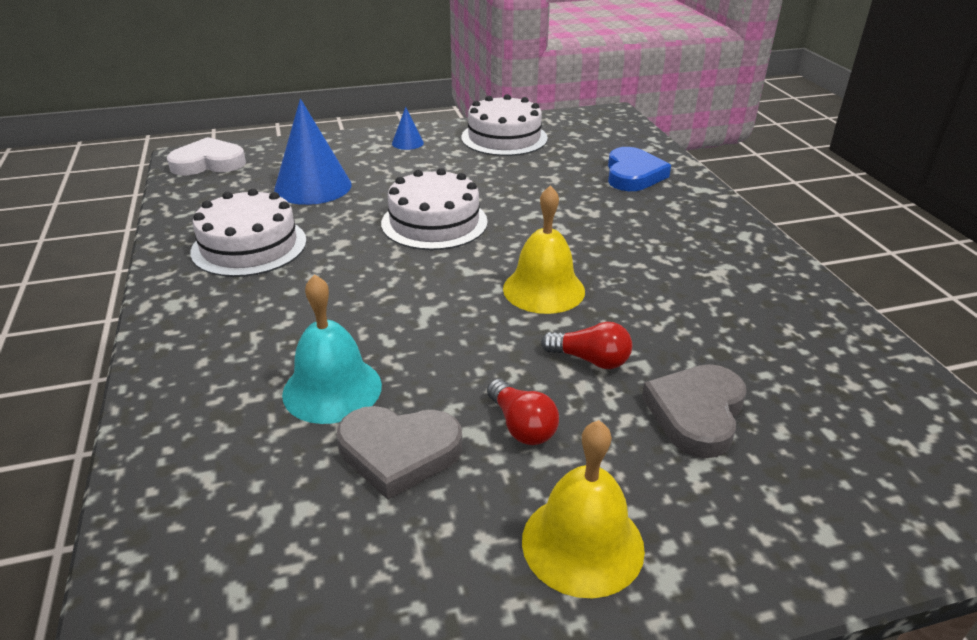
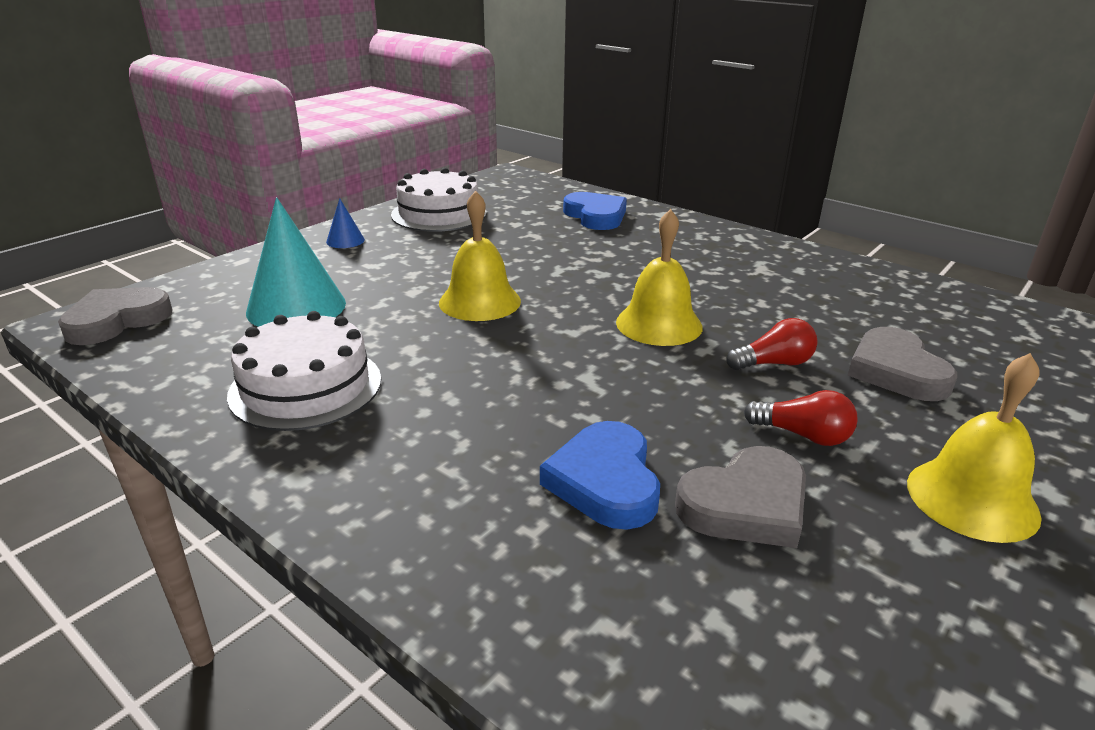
camera: 35 degrees left, 5 degrees down
white heart [167,137,246,175] -> grey heart [58,287,173,345]
blue cone [274,99,351,205] -> turquoise cone [246,197,346,327]
turquoise bell [282,274,382,424] -> blue heart [540,421,660,530]
white cake [381,168,488,250] -> yellow bell [439,190,521,321]

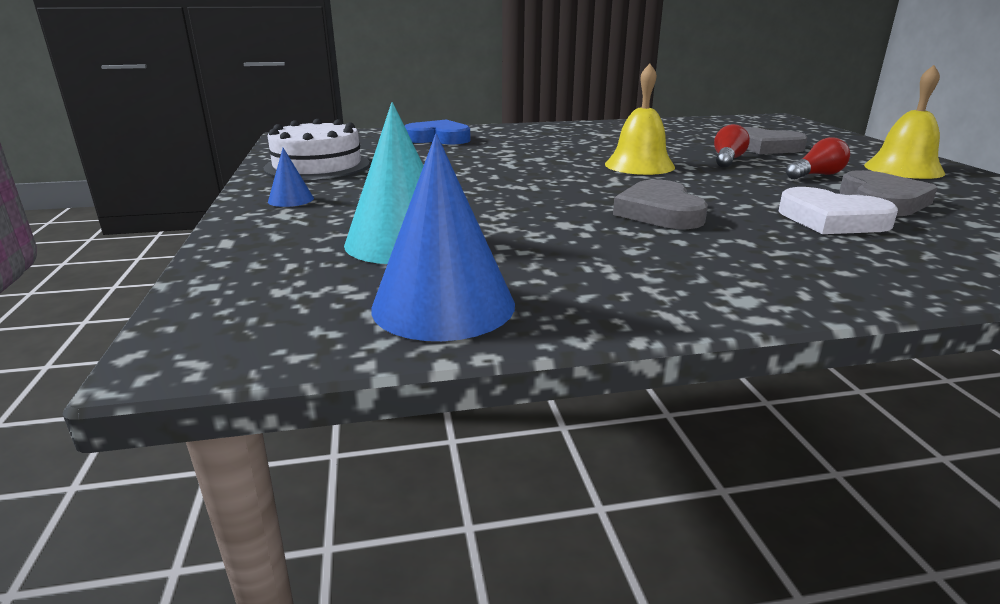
camera: 50 degrees left, 5 degrees down
grey heart [58,287,173,345] -> grey heart moved to [613,179,708,229]
white cake [227,311,381,431] -> none
yellow bell [439,190,521,321] -> none
blue heart [540,421,660,530] -> white heart [779,187,898,234]
none -> blue cone [371,134,515,341]

